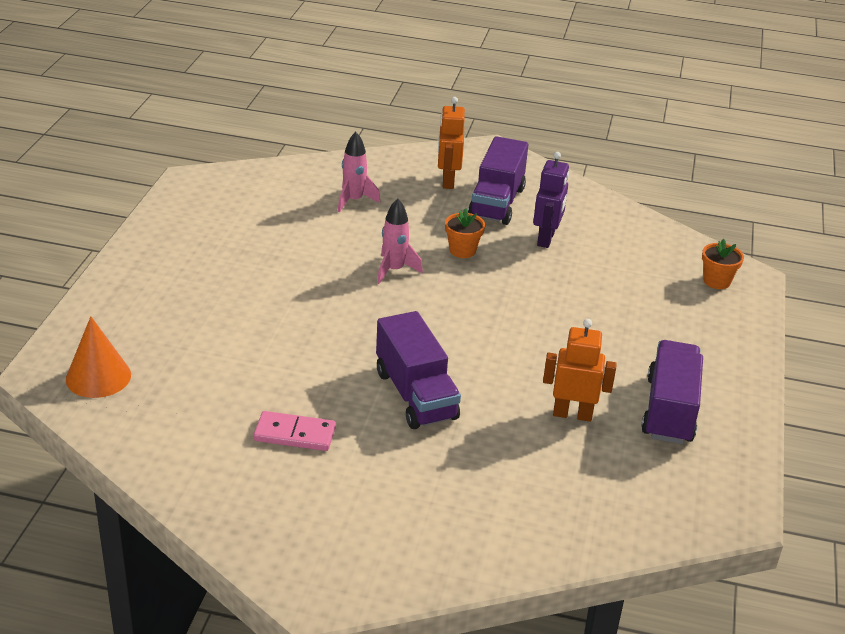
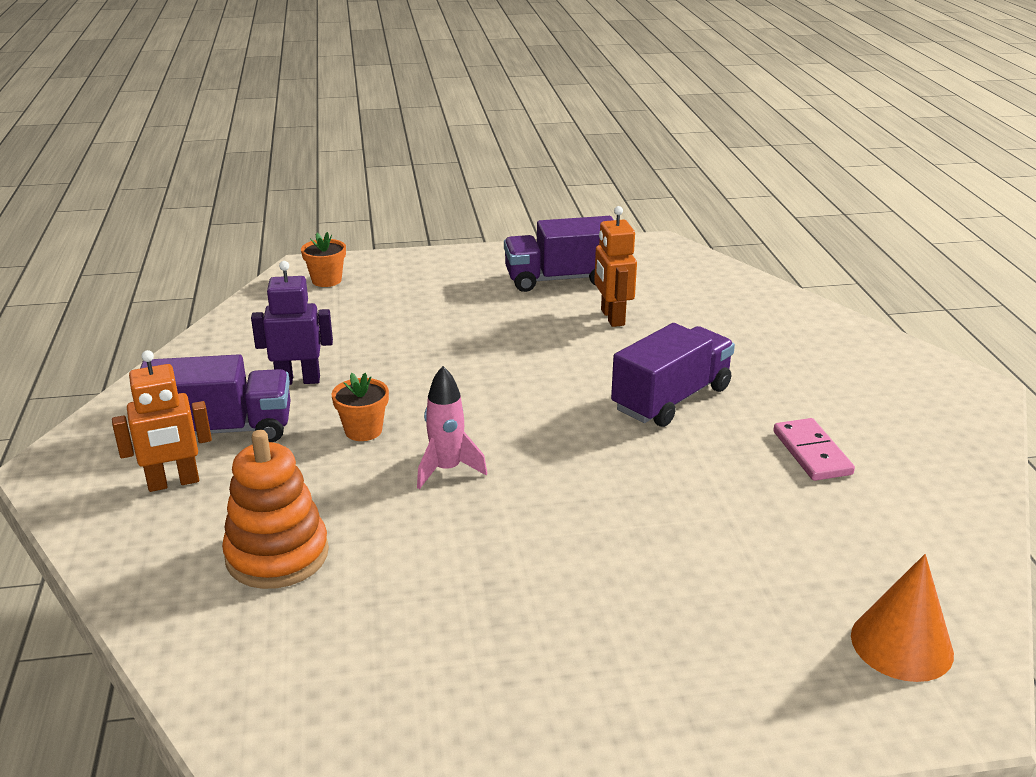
camera: 110 degrees left, 5 degrees down
pink rocket [338,132,380,213] -> orange stacking toy [222,430,329,589]

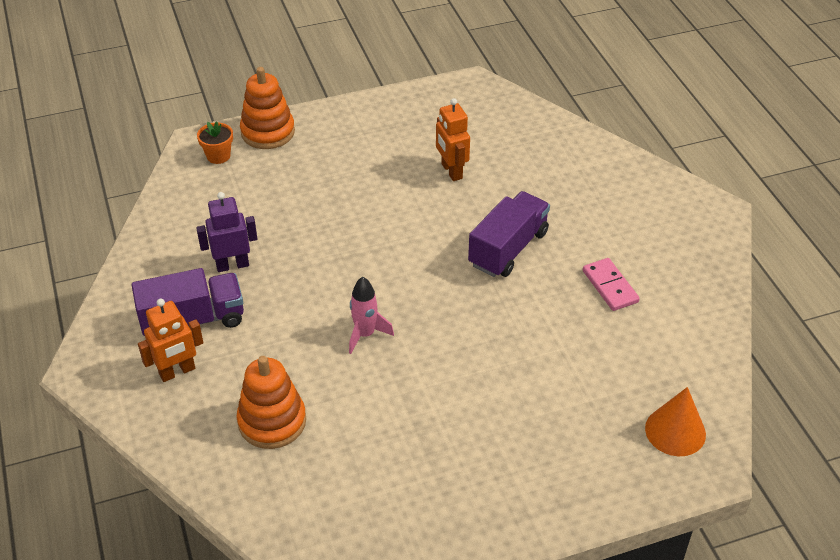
camera: 10 degrees left, 15 degrees up
orange flower pot [332,373,389,441] -> none
purple truck [504,216,613,292] -> none
none -> orange stacking toy [240,67,295,149]

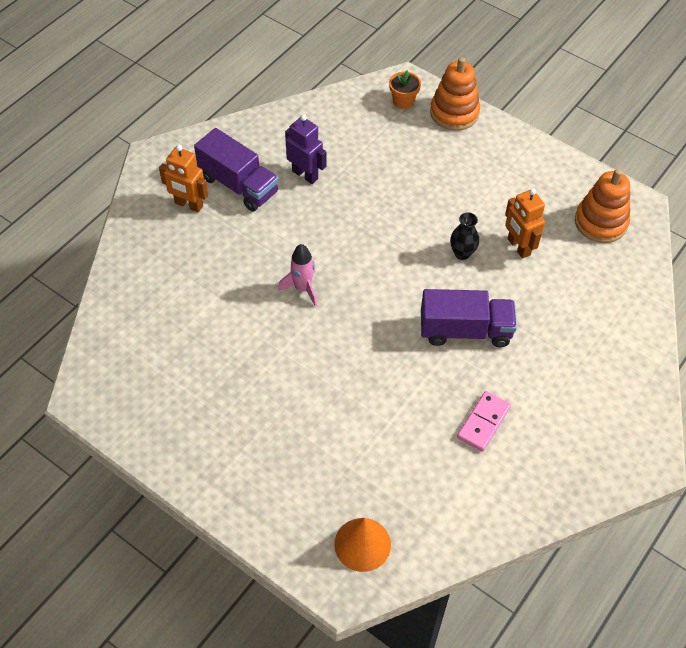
camera: 55 degrees right, 10 degrees up
orange stacking toy [236,356,306,449] -> orange stacking toy moved to [575,169,630,243]
orange robot [436,98,470,181] -> orange robot turned 60 degrees counterclockwise [505,188,545,258]
none -> black vase [450,212,479,260]

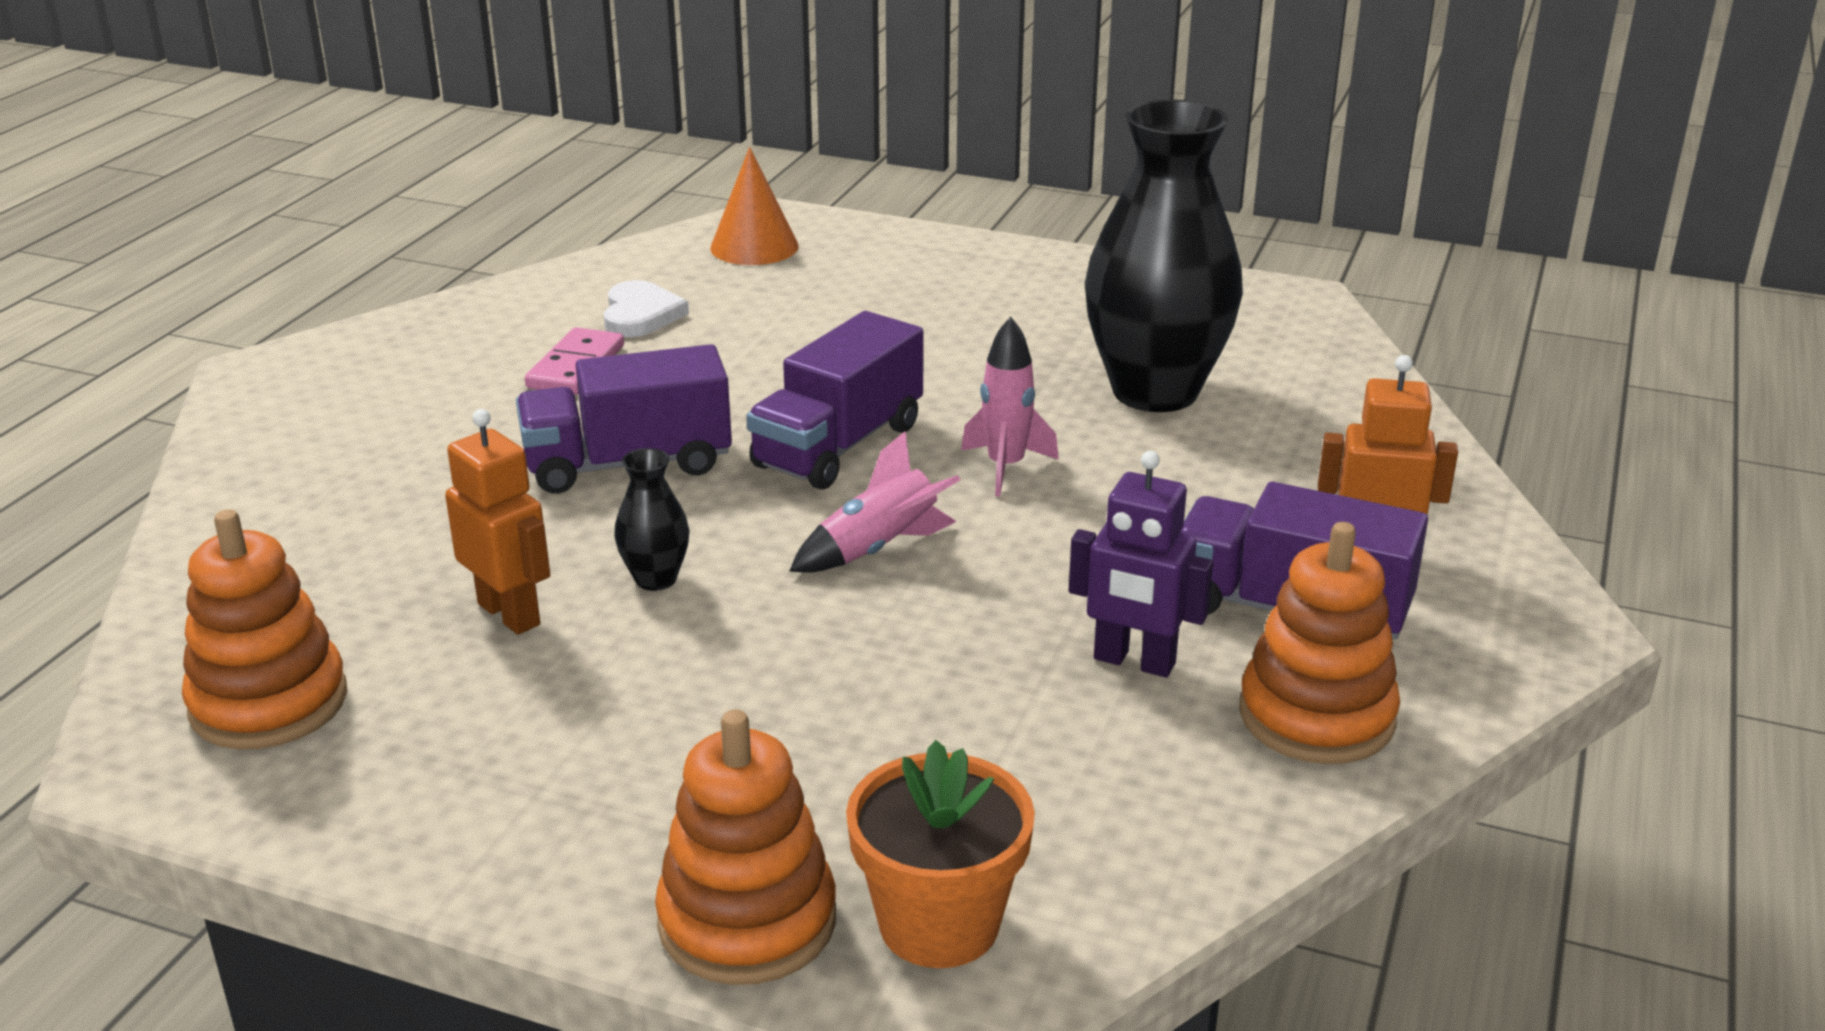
camera: 165 degrees right, 25 degrees down
orange flower pot [389,71,421,109] -> orange flower pot [846,740,1035,968], size x1.57
none -> white heart [604,280,689,338]
none -> purple truck [747,311,924,490]
none -> pink rocket [789,432,960,573]
none -> black vase [1085,100,1243,412]
none -> orange stacking toy [1239,522,1400,764]

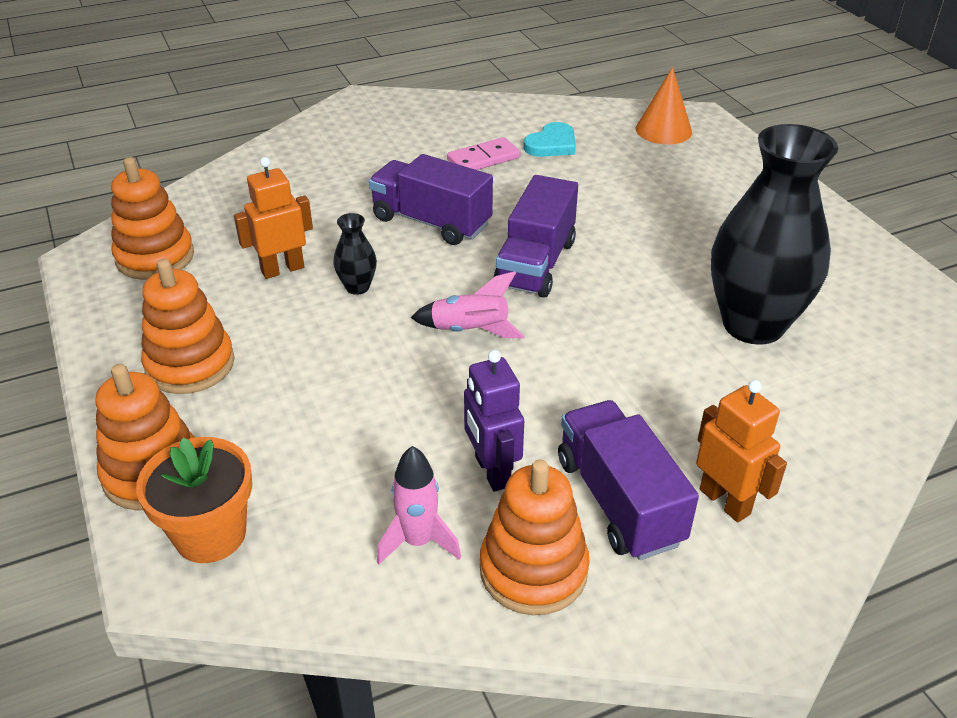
camera: 45 degrees right, 10 degrees up
orange robot [445,409,550,635] -> orange robot turned 120 degrees counterclockwise [234,157,313,279]
white heart [604,280,689,338] -> turquoise heart [524,122,576,157]
purple truck [747,311,924,490] -> purple truck turned 60 degrees counterclockwise [494,175,578,298]
pink rocket [961,316,1059,496] -> pink rocket moved to [377,446,461,565]
none -> orange stacking toy [141,259,235,394]

